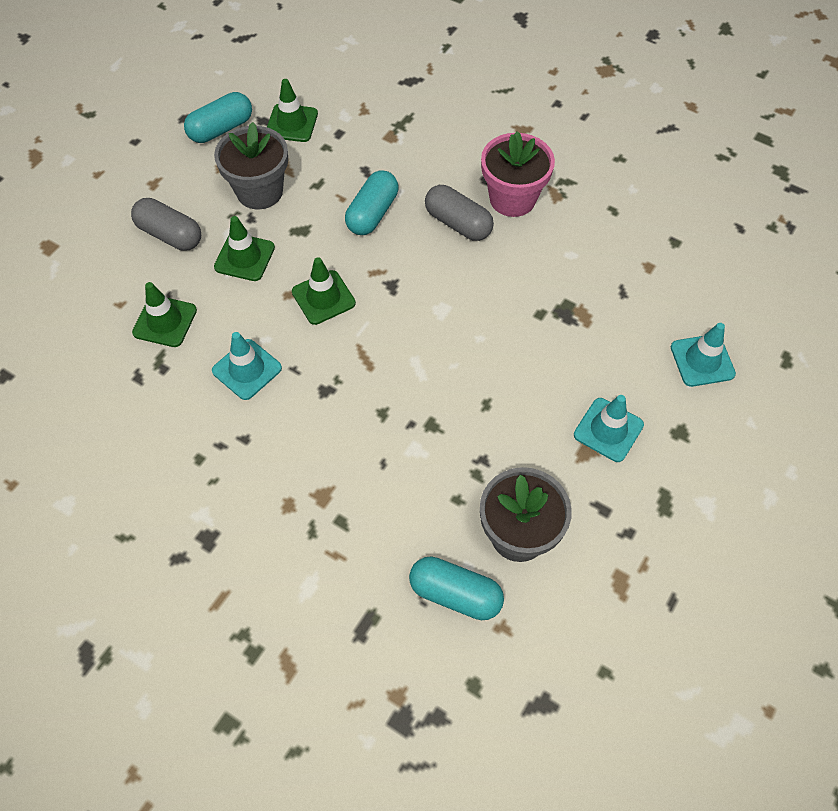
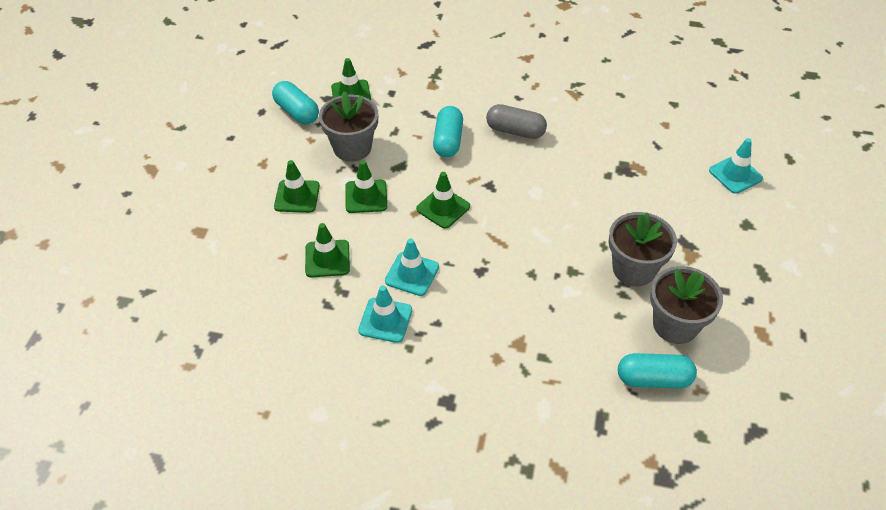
camera: 20 degrees left, 10 degrees down
grey capsule [131,198,201,251] -> green traffic cone [274,160,320,213]
turquoise capsule [184,92,252,143] -> turquoise capsule turned 75 degrees counterclockwise [272,81,319,124]
pink flower pot [481,131,555,217] -> none
turquoise traffic cone [574,395,644,462] -> turquoise traffic cone moved to [358,286,412,343]
none -> grey flower pot [608,212,677,286]

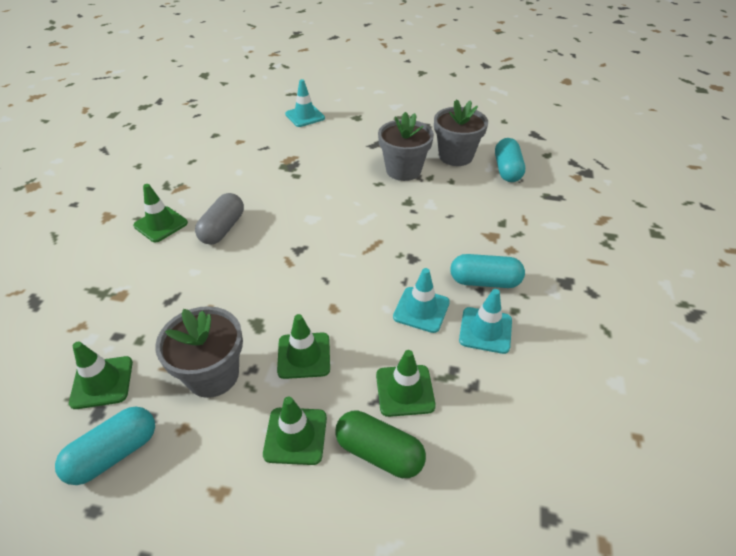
camera: 90 degrees left, 5 degrees down
green traffic cone [416,172,470,229] -> green traffic cone moved to [133,184,188,242]
turquoise capsule [433,106,463,157] -> turquoise capsule moved to [450,254,525,288]
none -> green capsule [335,410,426,478]

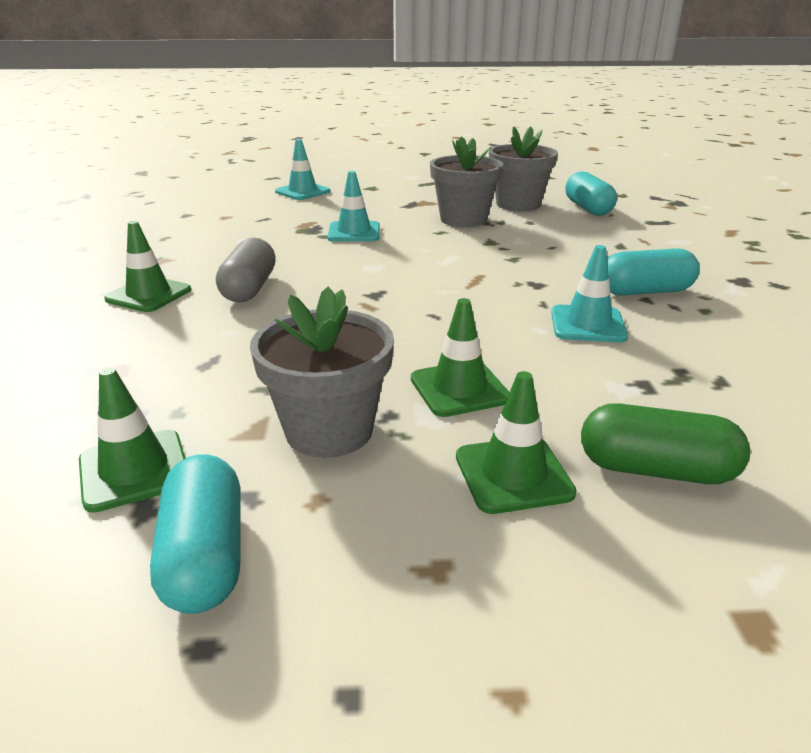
camera: 15 degrees left, 15 degrees down
turquoise capsule [55,407,155,485] -> turquoise capsule turned 45 degrees counterclockwise [150,454,240,614]
green traffic cone [376,350,436,417] -> none
turquoise traffic cone [459,289,512,354] -> turquoise traffic cone moved to [327,171,380,242]

